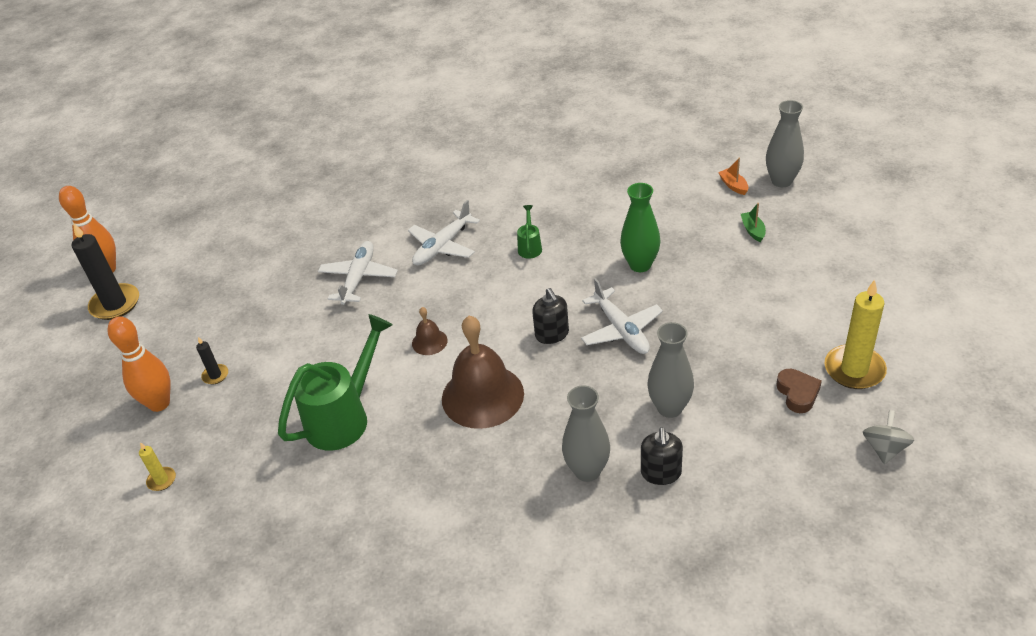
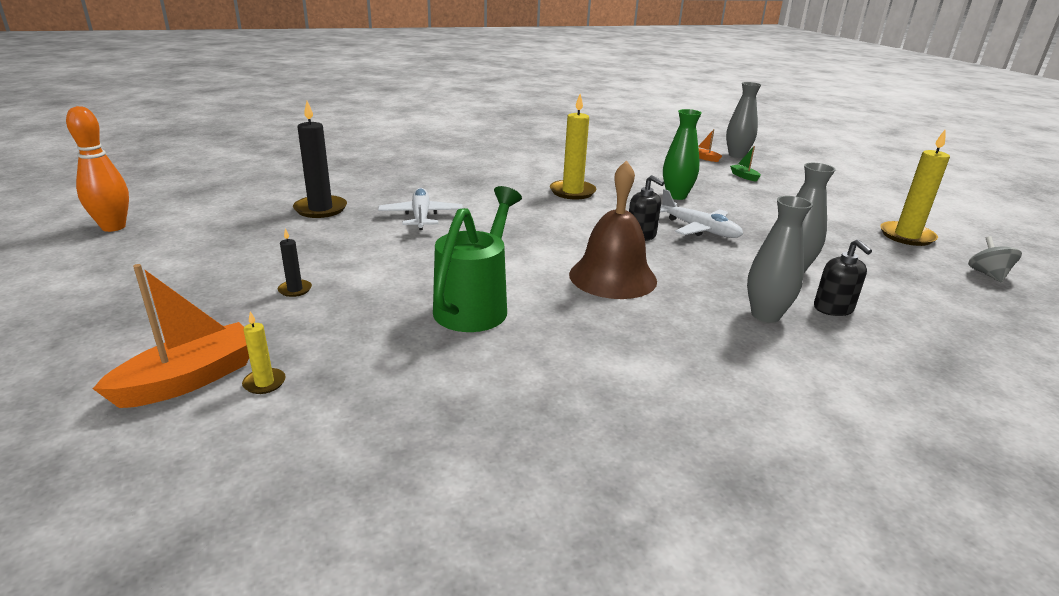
camera: 25 degrees left, 15 degrees down
black candle [71,223,139,320] -> black candle moved to [293,101,347,218]
orange bowling pin [107,316,171,412] -> none
white plane [408,200,480,265] -> none
brown bell [412,307,448,355] -> none
green watering can [517,205,542,259] -> yellow candle [550,94,596,200]
brown heart [776,369,822,413] -> none
none -> orange boat [92,264,249,408]

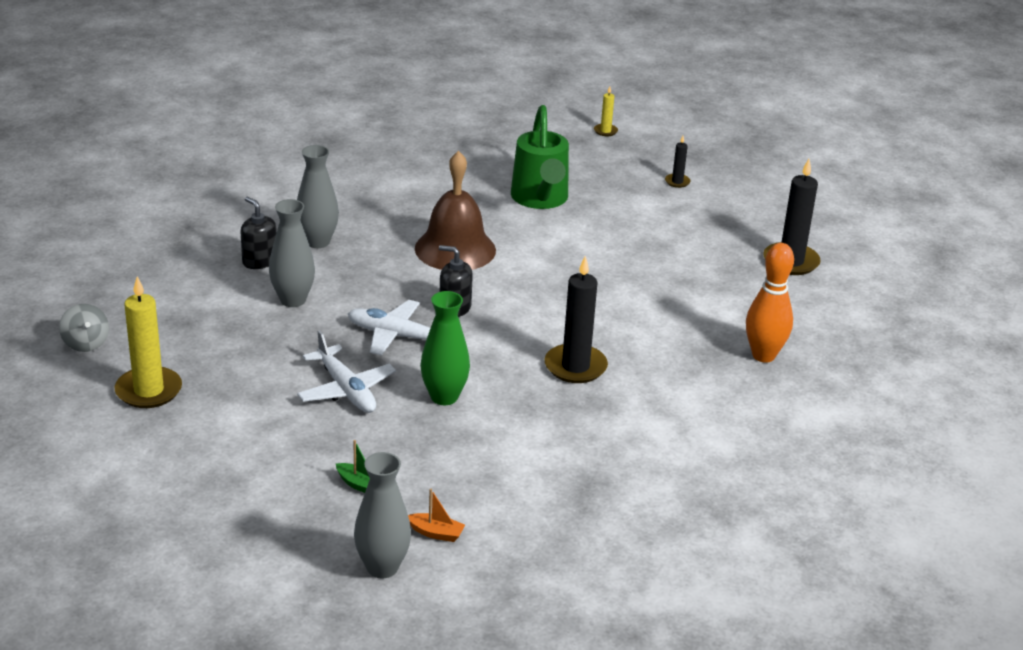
camera: 155 degrees right, 5 degrees up
orange bowling pin [66,106,129,232] -> orange bowling pin moved to [746,243,794,363]
orange boat [92,264,249,408] -> none
white plane [378,188,463,230] -> white plane moved to [297,330,396,413]
yellow candle [550,94,596,200] -> black candle [545,256,608,383]

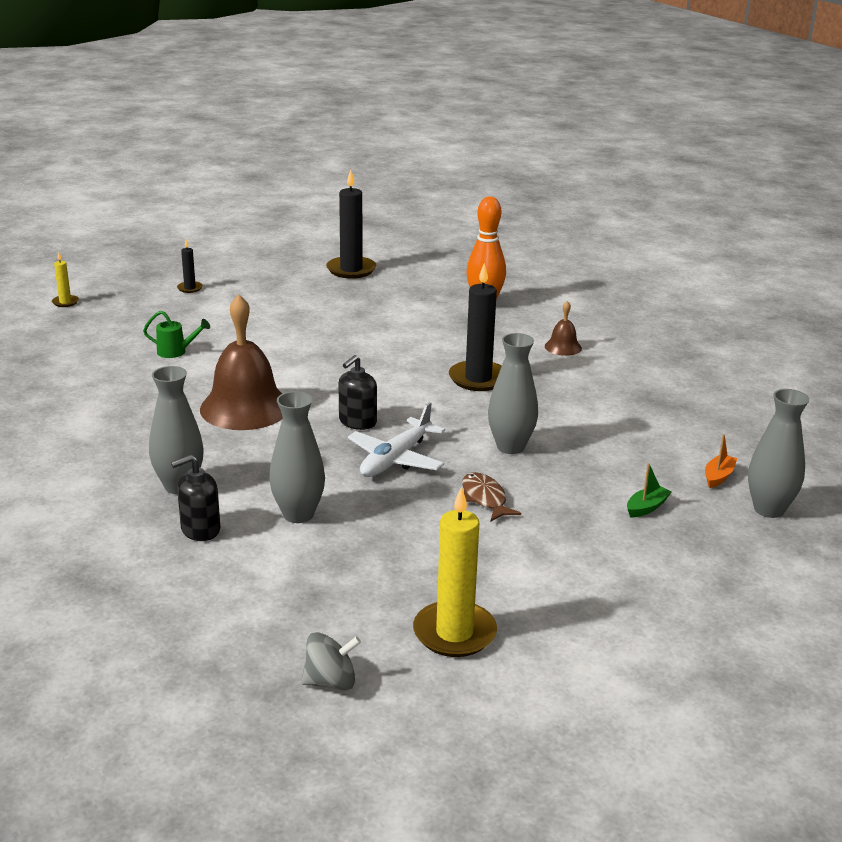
camera: 75 degrees left, 5 degrees down
white plane [297,330,396,413] -> brown fish [462,472,521,521]
green vase [420,291,470,405] -> grey vase [488,333,538,454]
green watering can [511,105,569,209] -> green watering can [143,310,210,358], size x0.45
none -> brown bell [545,301,582,356]

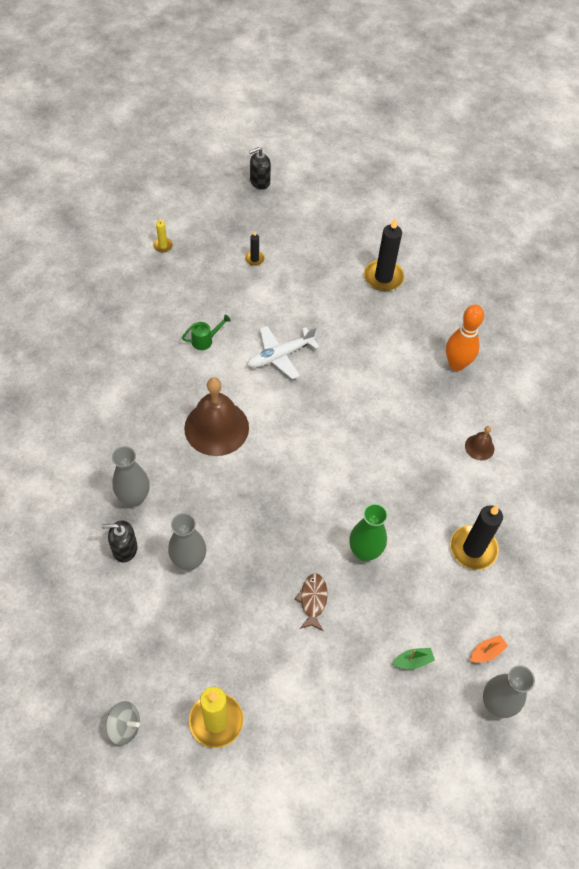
camera: 25 degrees right, 30 degrees up
green watering can [143,310,210,358] -> green watering can turned 60 degrees counterclockwise [182,314,231,350]
black soap dispenser [338,355,377,430] -> black soap dispenser moved to [249,147,271,190]
white plane [348,402,445,477] -> white plane moved to [247,326,319,379]
black candle [449,263,502,391] -> black candle moved to [450,505,503,570]
grey vase [488,333,538,454] -> green vase [349,504,388,561]

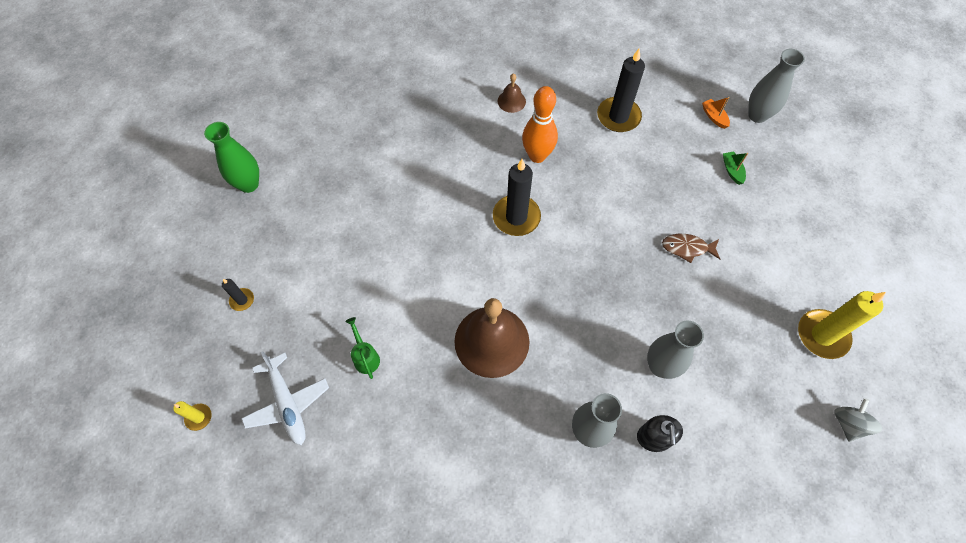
camera: 85 degrees left, 5 degrees up
white plane [247,326,319,379] -> white plane moved to [241,351,329,445]
black soap dispenser [249,147,271,190] -> none
green vase [349,504,388,561] -> green vase moved to [204,122,259,193]
black candle [364,217,404,291] -> black candle moved to [493,159,541,236]
orange bowling pin [446,305,484,371] -> orange bowling pin moved to [522,86,558,163]

